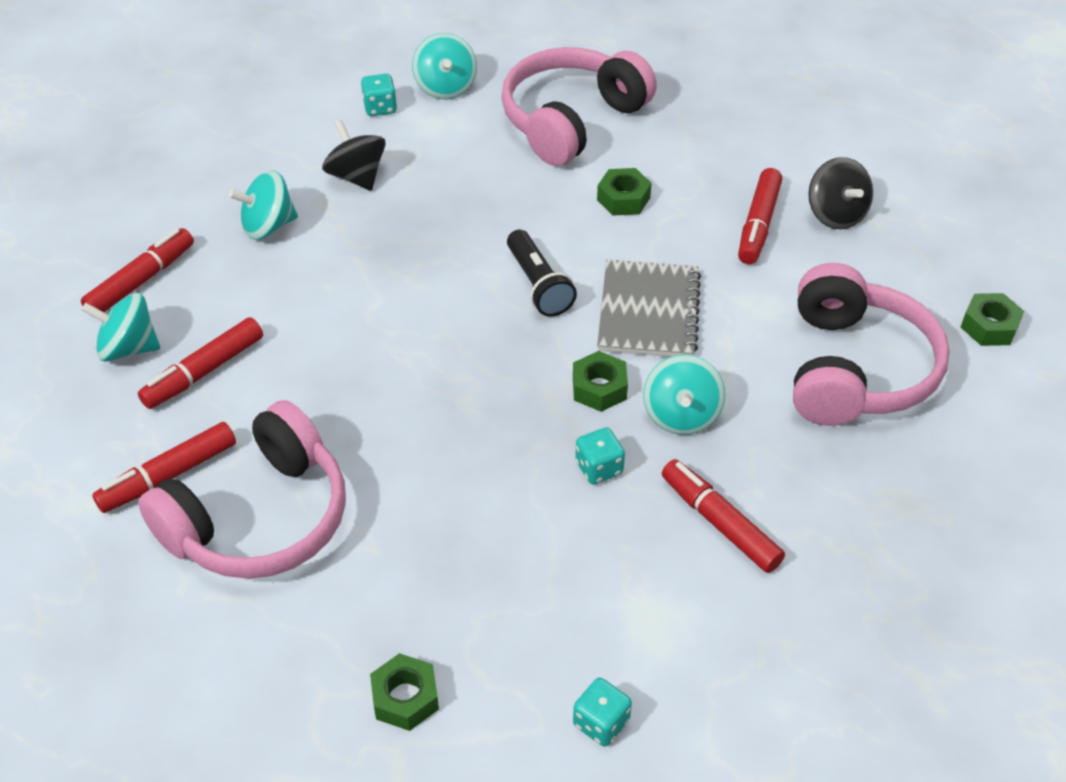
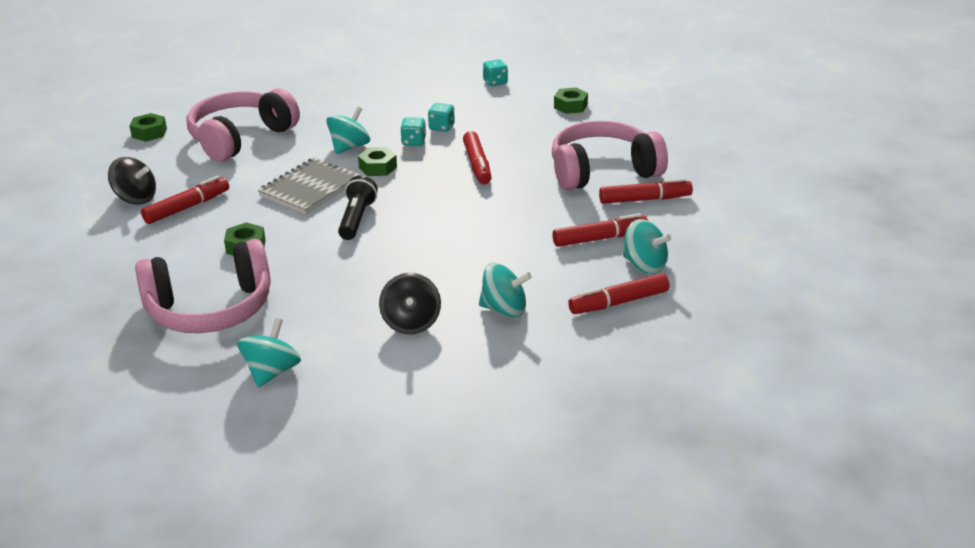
camera: 150 degrees left, 15 degrees down
turquoise dice [361,74,397,116] -> turquoise dice moved to [428,103,455,132]
red marker [662,459,785,573] -> red marker moved to [463,131,492,184]
black spinning top [808,157,873,229] -> black spinning top turned 105 degrees clockwise [108,157,156,204]

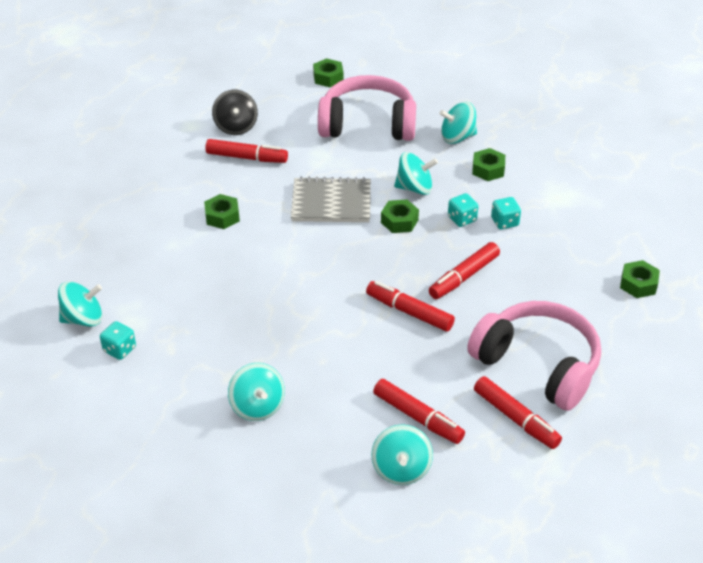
camera: 55 degrees right, 10 degrees up
pink headphones [135,239,271,333] -> none
black flashlight [338,176,378,240] -> none
black spinning top [379,273,441,334] -> none
turquoise dice [483,59,508,86] -> turquoise dice moved to [100,321,136,360]
red marker [568,273,670,314] -> red marker moved to [366,281,455,332]
none -> turquoise spinning top [439,102,477,144]
none -> green nut [472,148,505,181]

